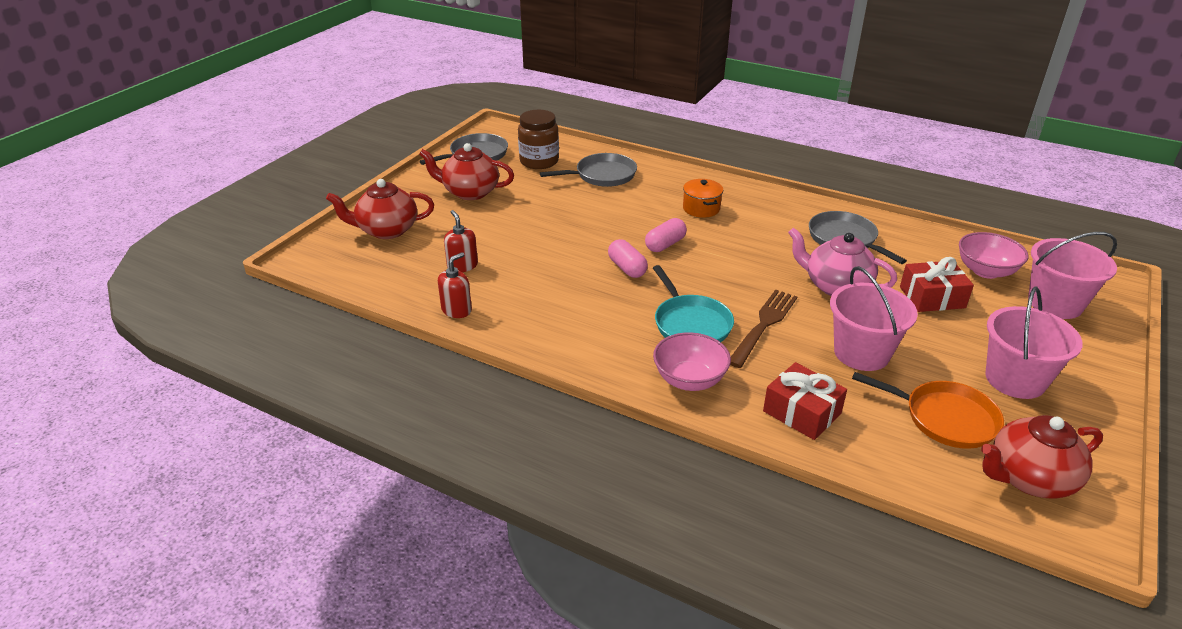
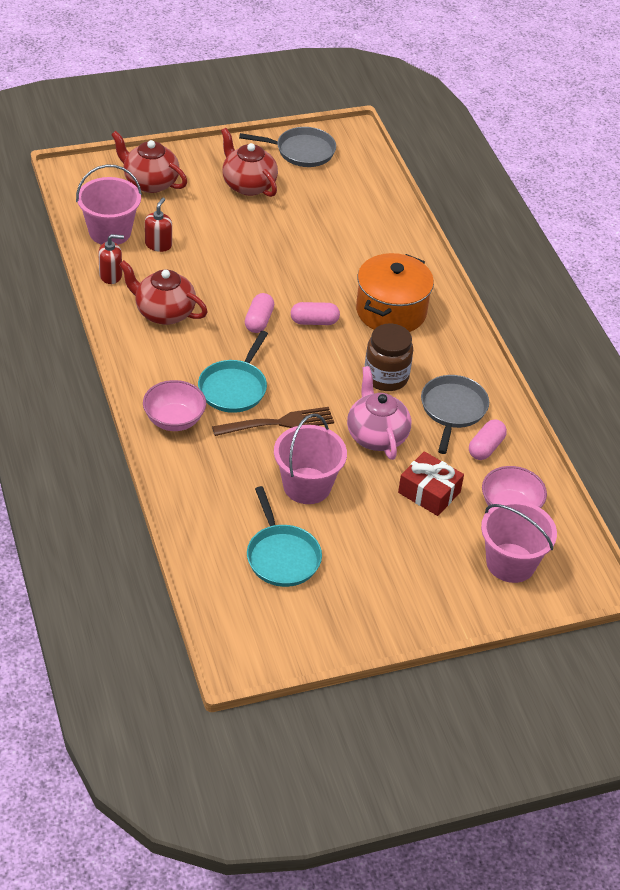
camera: 40 degrees right, 10 degrees up
brown jar [518,110,559,169] -> brown jar moved to [365,323,413,391]
grey pan [540,153,637,187] -> none
orange pot [683,179,723,218] -> orange pot [356,253,434,332], size x1.88
red gift [763,362,847,440] -> none
orange pan [852,372,1004,449] -> turquoise pan [247,486,322,587]
red teapot [981,415,1103,499] -> red teapot moved to [119,260,208,325]
pink bucket [985,287,1083,399] -> pink bucket moved to [76,165,142,245]
none -> pink capsule [469,419,507,460]

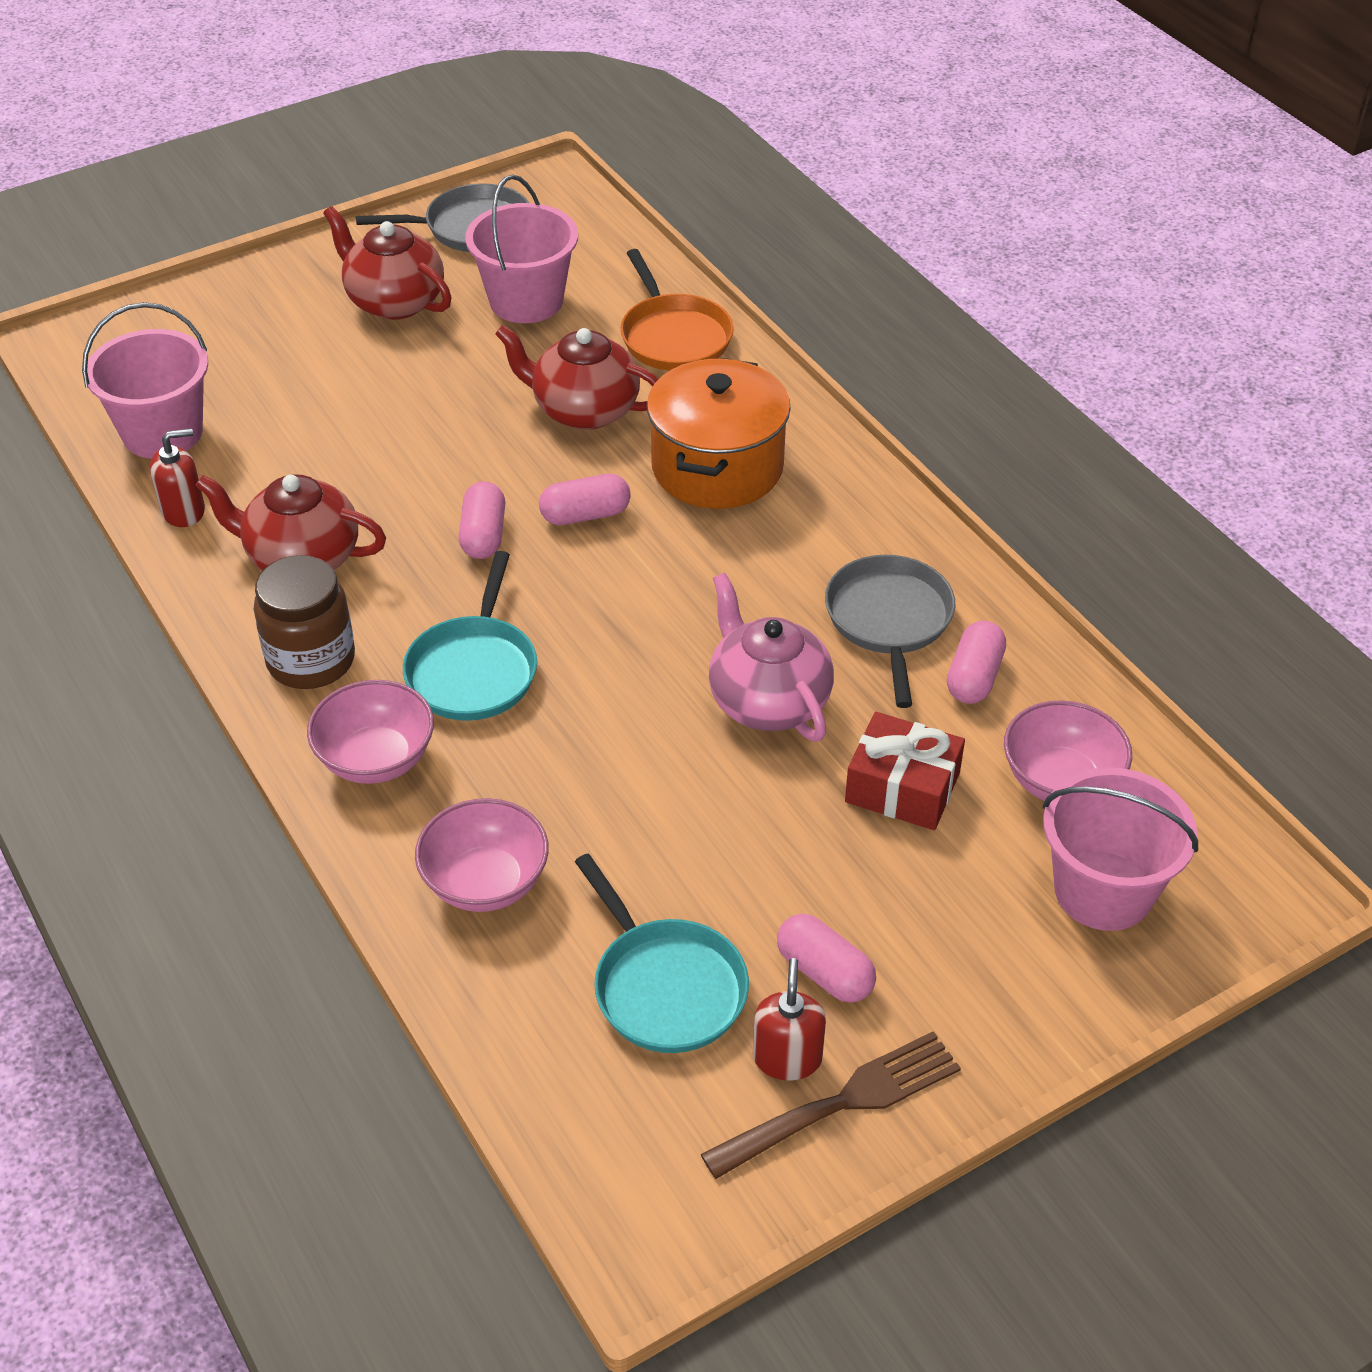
camera: 10 degrees left, 0 degrees up
red teapot [111,131,187,193] -> red teapot moved to [495,325,658,430]
red soap dispenser [145,198,172,252] -> red soap dispenser moved to [753,958,826,1080]
brown fork [212,407,334,436] -> brown fork moved to [701,1031,961,1179]
pink bucket [274,414,347,504] -> pink bucket moved to [465,175,578,323]
brown jar [365,323,413,391] -> brown jar moved to [254,555,355,689]
none -> pink bowl [415,798,549,912]
none -> orange pan [620,249,734,371]
none -> pink capsule [777,914,876,1003]

